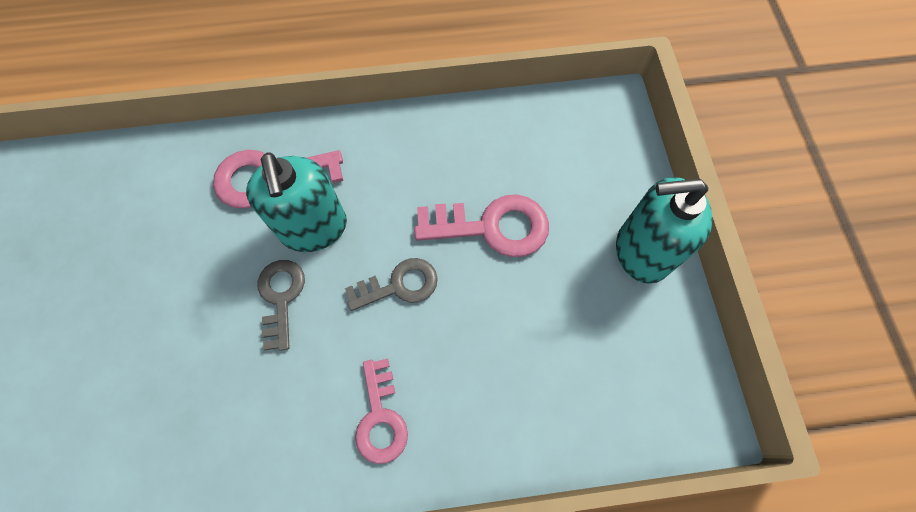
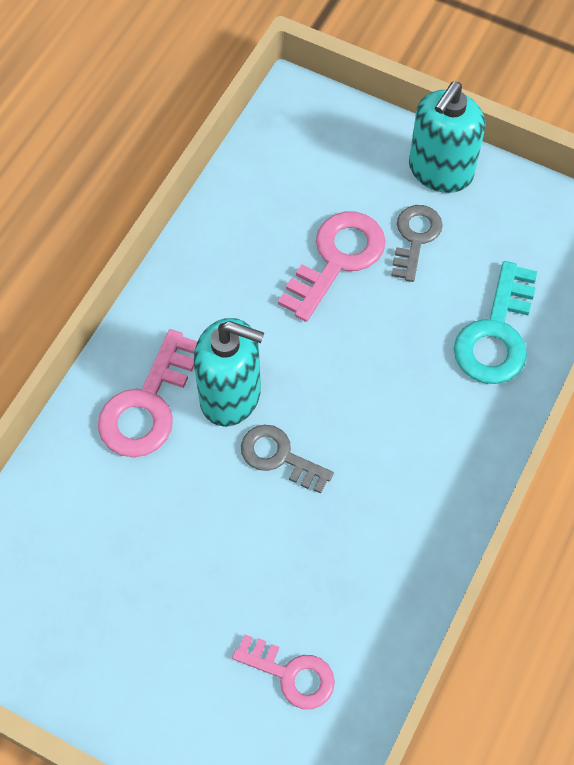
camera: 55 degrees left, 5 degrees down
grey key [345,258,438,311] -> grey key moved to [391,205,443,282]
pink key [355,358,408,464] -> pink key moved to [232,634,335,709]
none -> turquoise key [454,261,537,384]

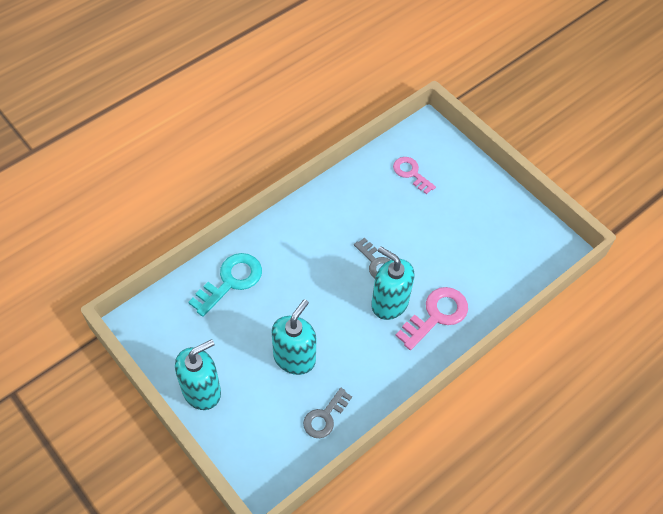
camera: 160 degrees left, 5 degrees down
pink key [278,212,386,322] -> turquoise soap dispenser [271,299,316,375]
grey key [391,205,443,282] -> grey key moved to [303,388,352,438]

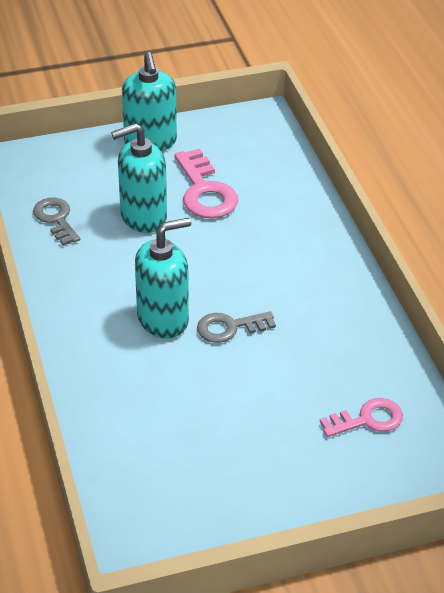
camera: 115 degrees right, 15 degrees down
turquoise key [188,253,262,317] -> none
turquoise soap dispenser [271,299,316,375] -> turquoise soap dispenser turned 105 degrees clockwise [111,123,167,233]
pink key [395,287,468,350] -> pink key moved to [174,148,238,218]

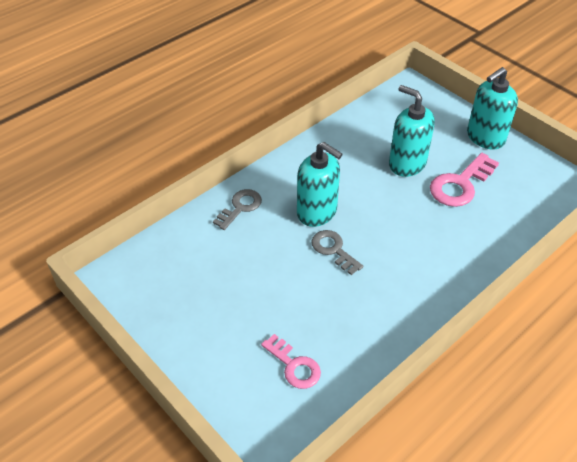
camera: 65 degrees right, 5 degrees up
grey key [33,198,80,246] -> grey key moved to [213,189,262,230]

